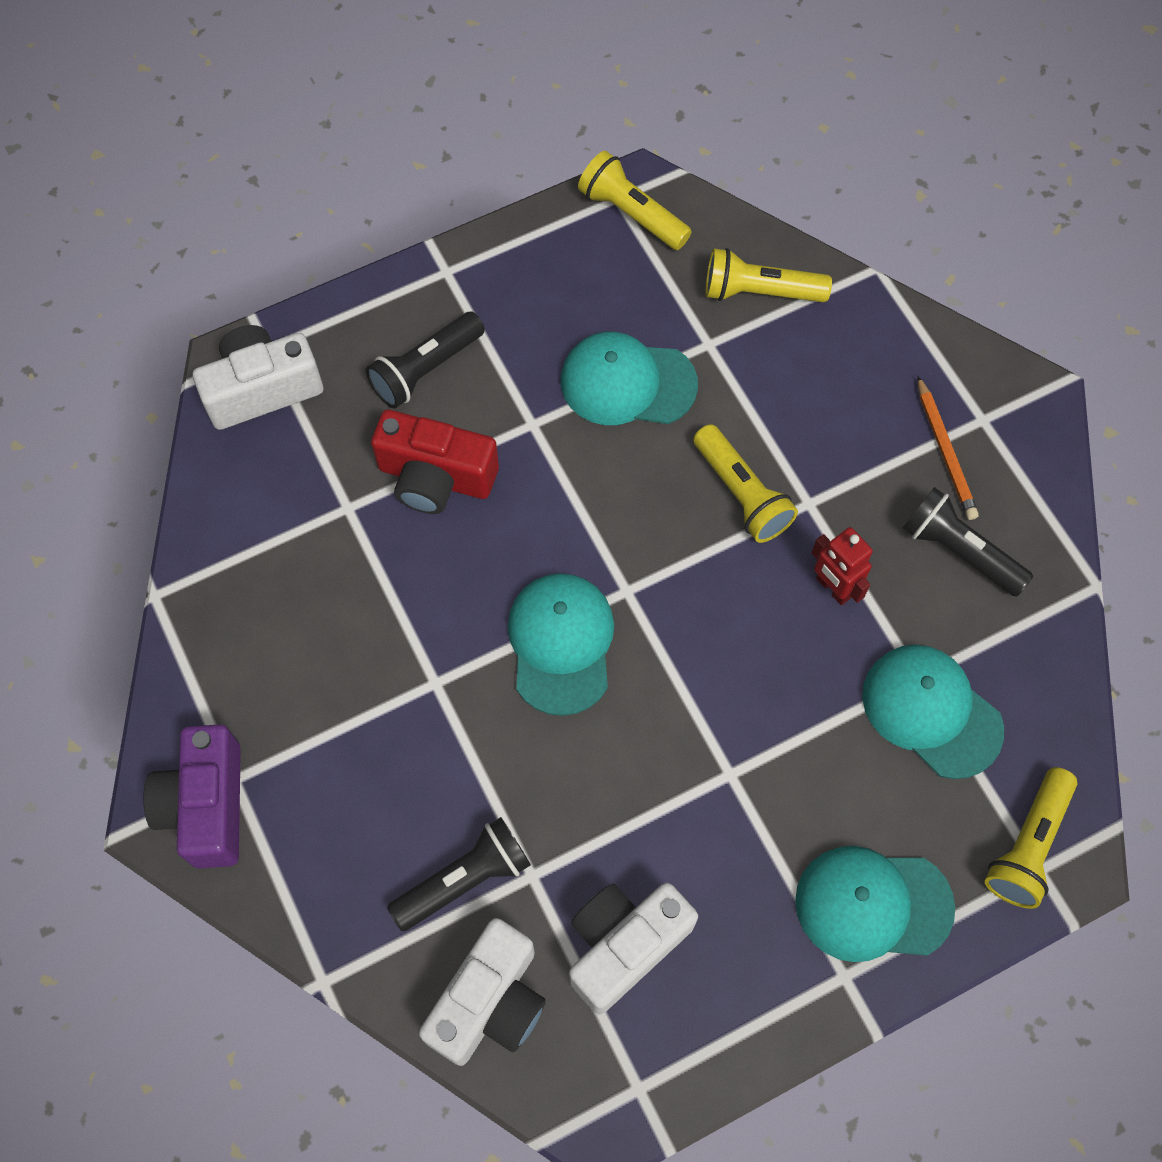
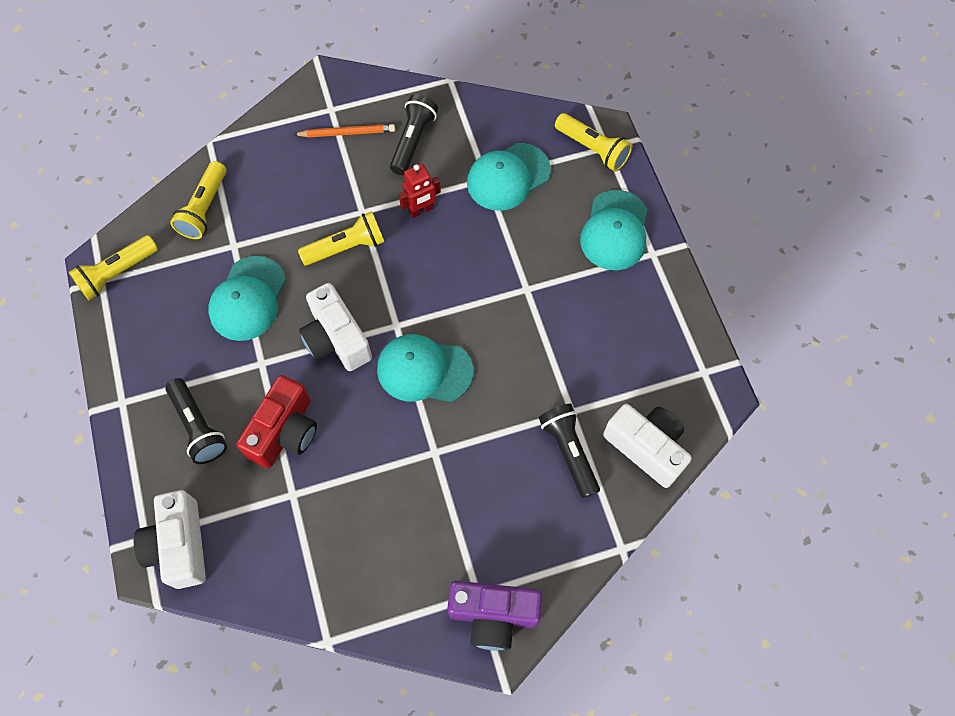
camera: 80 degrees left, 0 degrees up
white camera [569,883,698,1015] -> white camera moved to [299,283,372,371]
black flashlight [903,487,1033,597] -> black flashlight turned 150 degrees clockwise [390,95,438,175]

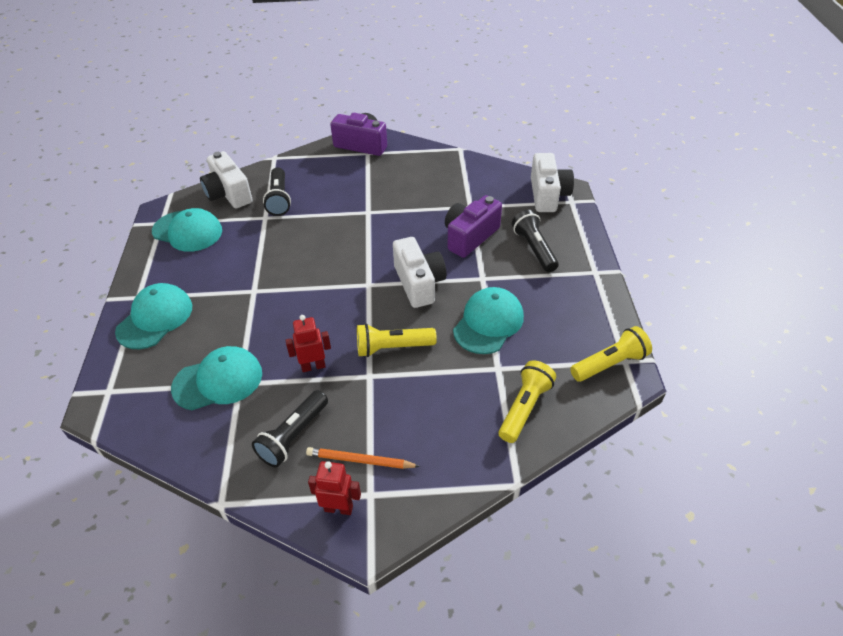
camera: 165 degrees left, 20 degrees down
red camera [236,375,317,468] -> purple camera [445,195,502,258]
turquoise cap [377,334,473,402] -> turquoise cap moved to [152,208,222,252]
yellow flashlight [555,113,632,172] -> none
none -> red robot [308,461,361,515]

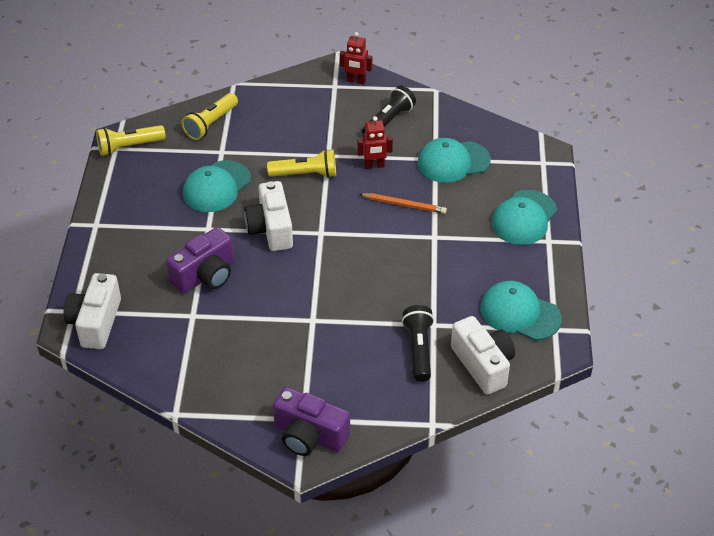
camera: 175 degrees left, 0 degrees up
orange pencil [306,447,420,469] -> orange pencil moved to [360,193,447,214]
black flashlight [512,210,559,272] -> none

